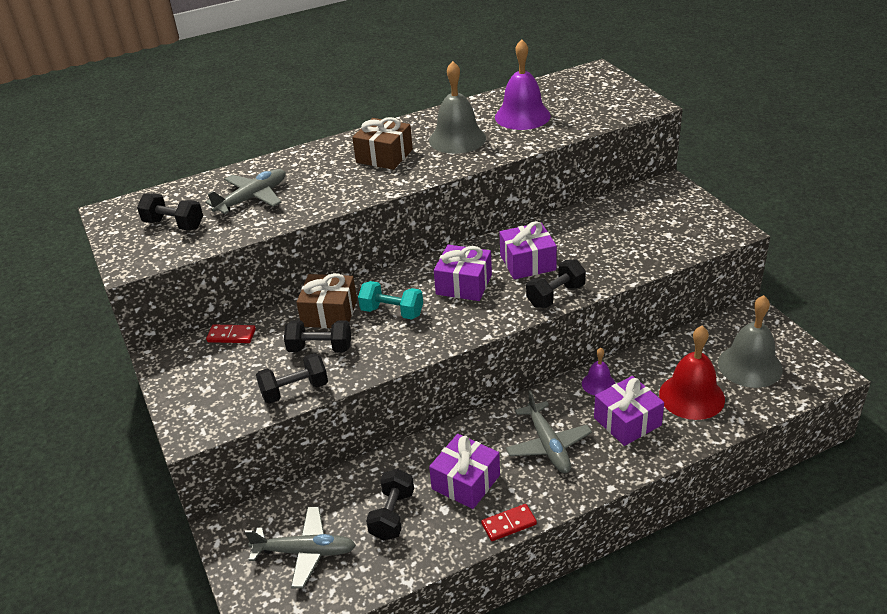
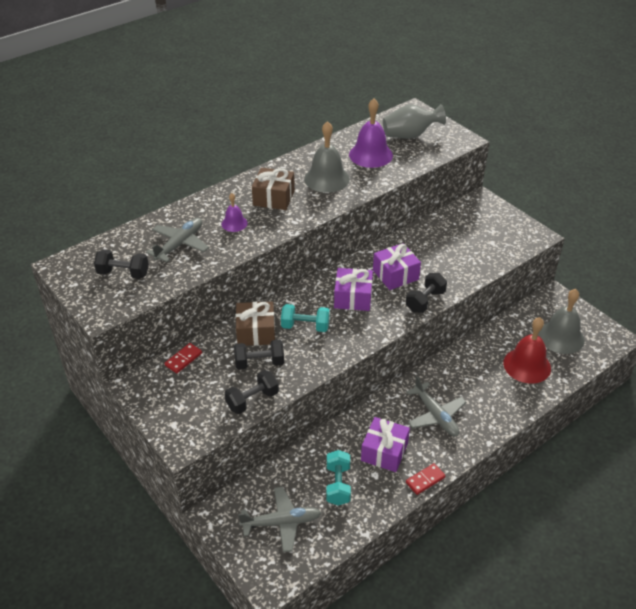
camera: 15 degrees left, 5 degrees up
red domino [206,325,256,343] -> red domino turned 45 degrees counterclockwise [164,343,202,373]
black dumbbell [366,469,414,541] -> turquoise dumbbell [326,450,351,506]
purple bell [582,348,616,396] -> purple bell moved to [221,193,248,232]
purple gift [594,376,664,446] -> none
none -> grey vase [383,104,446,139]

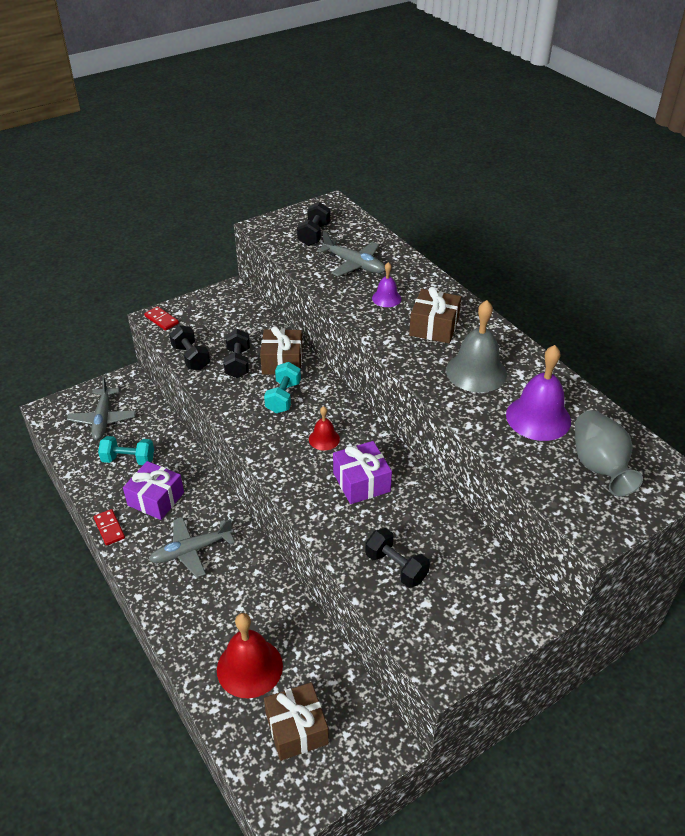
camera: 95 degrees right, 0 degrees up
red domino [164,343,202,373] -> red domino moved to [144,306,179,331]
purple gift [334,268,373,311] -> red bell [309,406,340,450]
black dumbbell [406,273,447,313] -> black dumbbell moved to [365,528,430,588]
grey bell [538,289,585,354] -> brown gift [264,682,329,761]

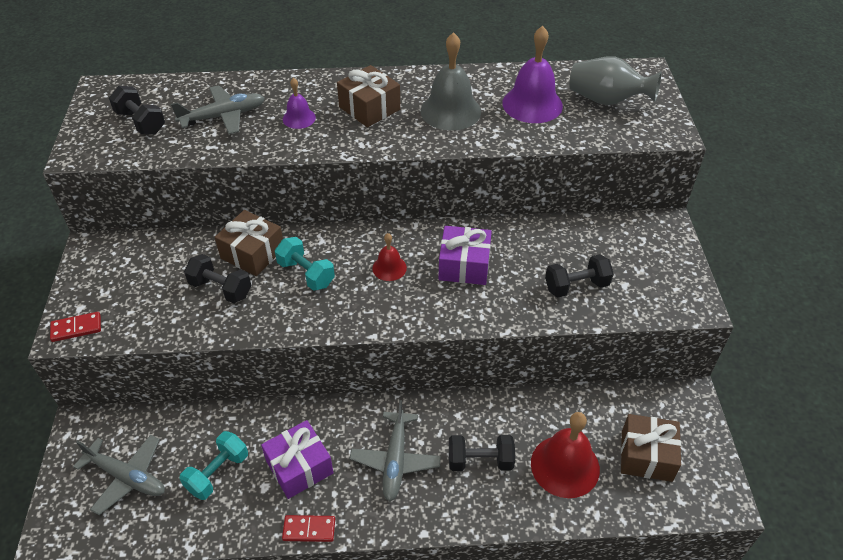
camera: 60 degrees left, 5 degrees up
black dumbbell [169,325,210,370] -> black dumbbell moved to [449,435,515,471]

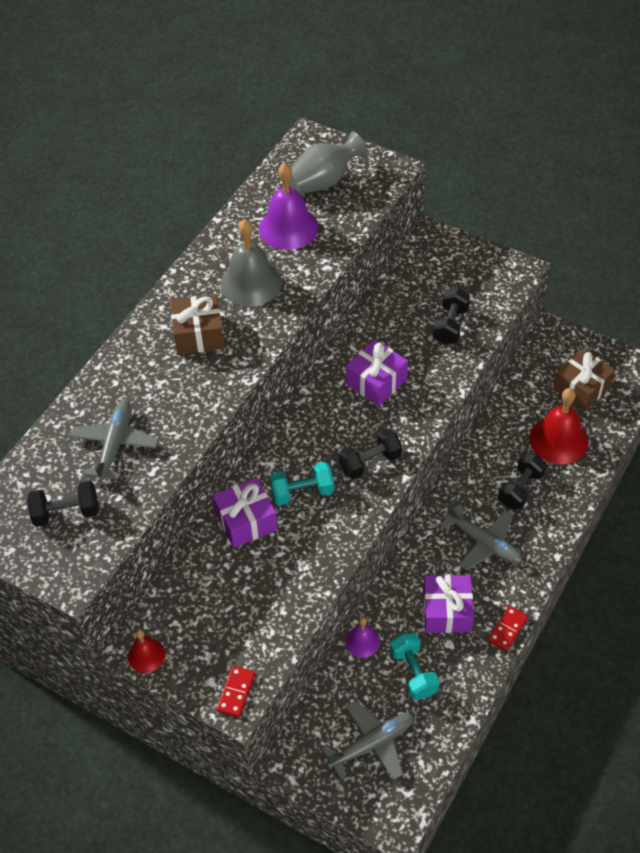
camera: 55 degrees left, 5 degrees up
black dumbbell [184,254,251,303] -> black dumbbell moved to [339,428,402,480]
brown gift [215,210,283,276] -> purple gift [213,477,278,548]
purple bell [283,78,316,129] -> purple bell moved to [345,617,380,658]
red bell [372,233,407,281] -> red bell moved to [128,629,165,673]

